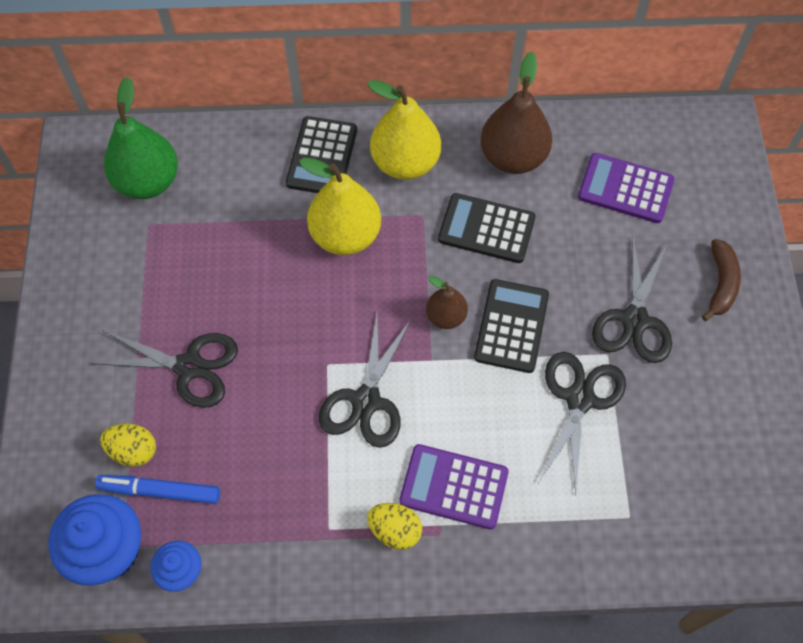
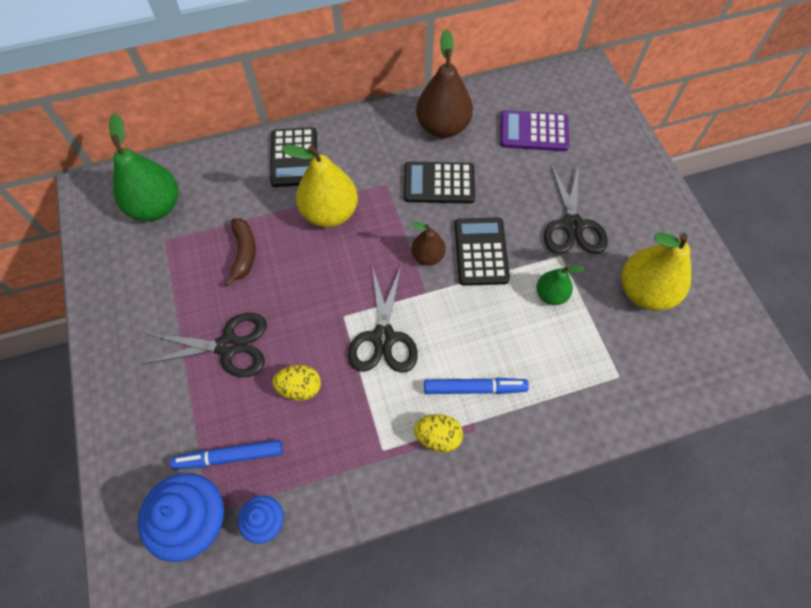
camera: 15 degrees left, 0 degrees up
yellow egg [100,424,156,467] -> yellow egg moved to [272,365,321,401]
yellow pear [368,80,441,180] -> yellow pear moved to [621,233,691,311]
purple calculator [399,444,509,529] -> blue marker [424,378,529,394]
black scissors [539,352,626,495] -> green pear [536,266,585,305]
brown banana [702,239,741,321] -> brown banana moved to [224,218,256,287]

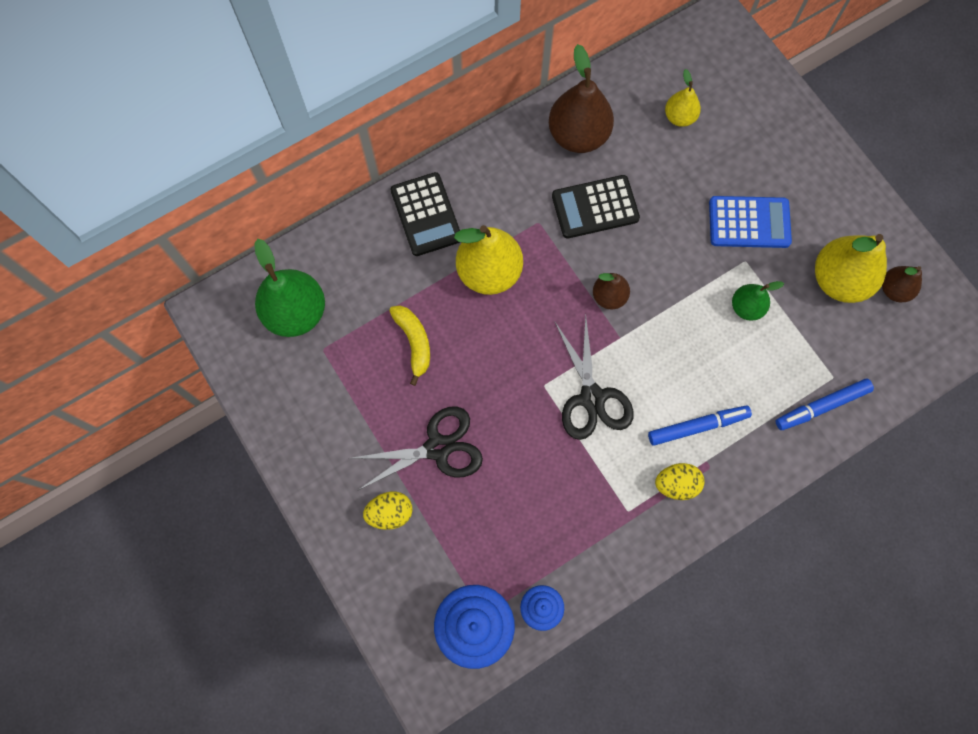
camera: 15 degrees left, 10 degrees up
blue marker [170,440,283,470] -> blue marker moved to [776,379,874,430]
brown banana [224,218,256,287] -> yellow banana [389,305,430,386]
yellow egg [272,365,321,401] -> yellow egg moved to [363,492,413,530]
black calculator [455,218,510,286] -> none
purple calculator [500,110,569,151] -> yellow pear [665,69,701,127]
black scissors [544,163,608,254] -> blue calculator [709,196,792,248]
none -> brown pear [882,266,922,302]

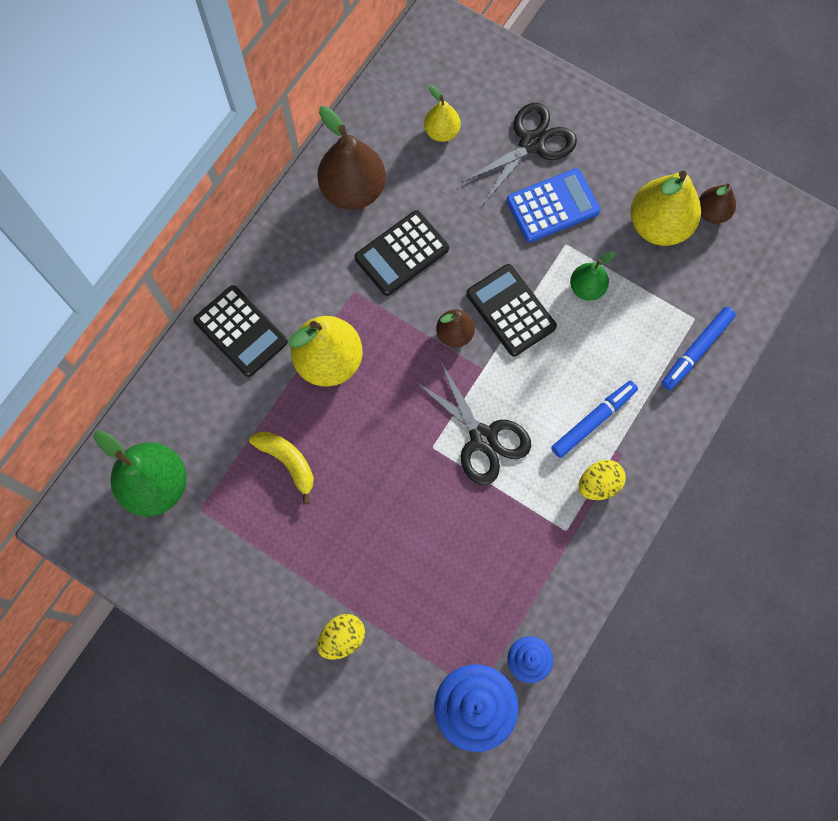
camera: 25 degrees left, 0 degrees up
black scissors [350,407,483,491] -> black scissors moved to [461,103,577,203]
none -> black calculator [466,264,557,357]

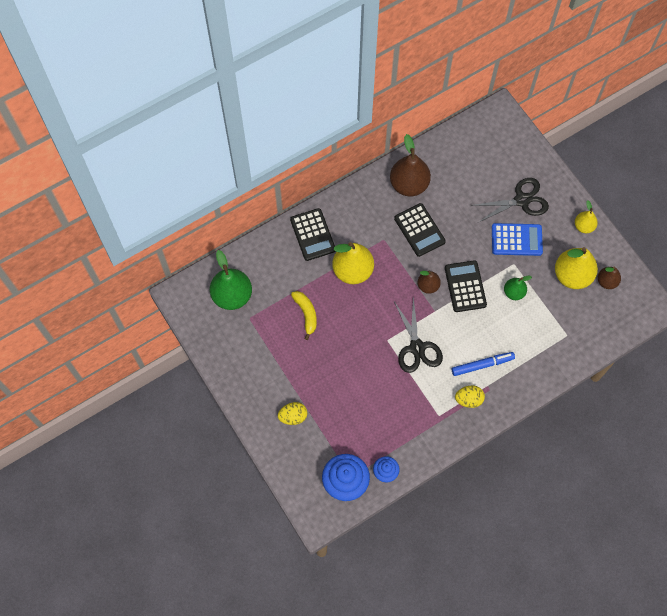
camera: 25 degrees right, 5 degrees down
black calculator [354,210,449,296] -> black calculator turned 105 degrees counterclockwise [394,203,446,257]
yellow pear [424,86,461,142] -> yellow pear moved to [575,200,598,233]
blue marker [662,307,736,390] -> none

